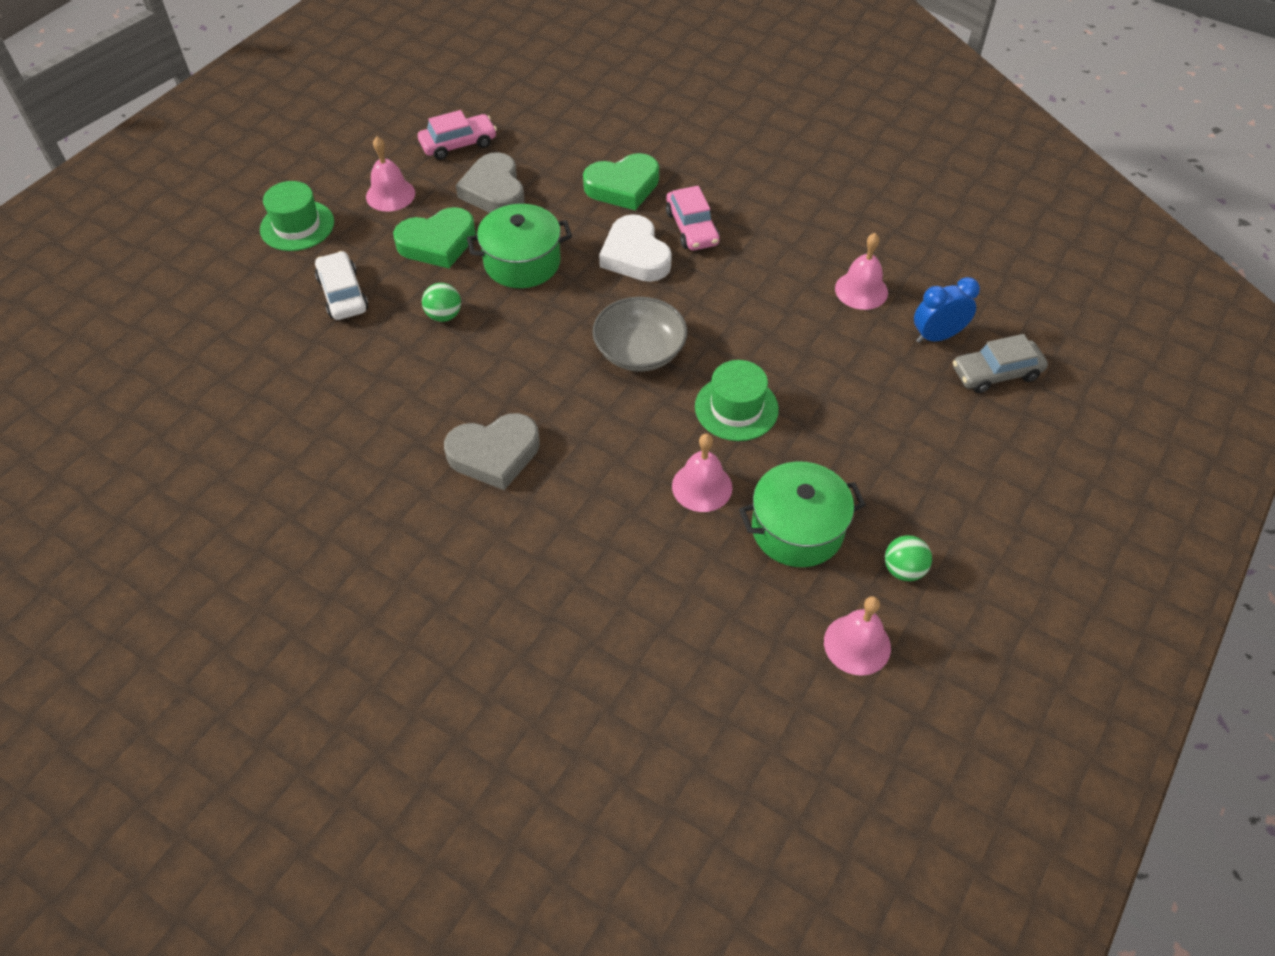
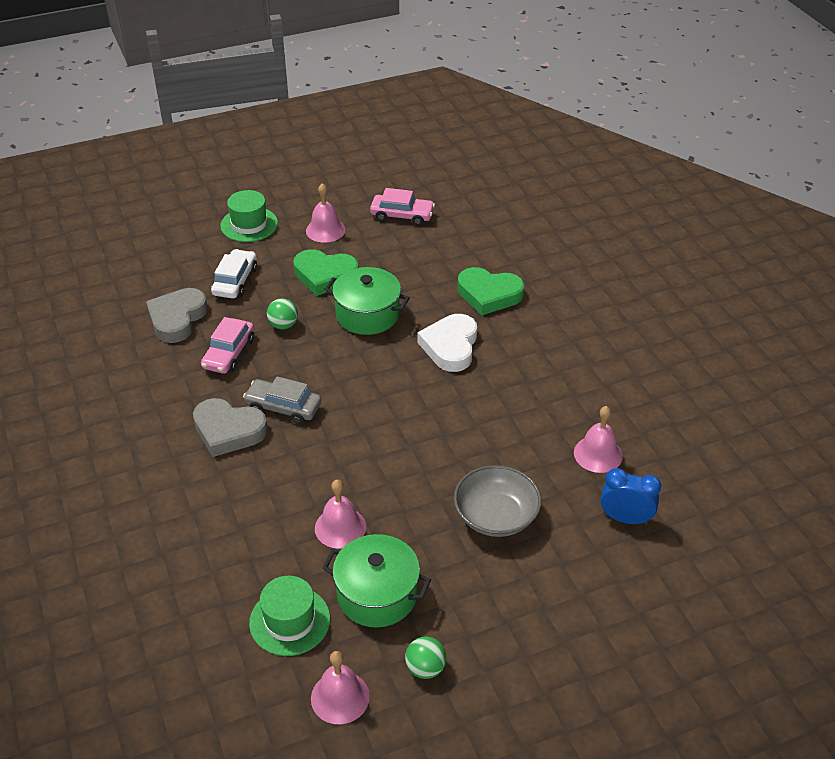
camera: 35 degrees right, 10 degrees down
grey heart [456,152,524,213] -> grey heart moved to [146,288,208,343]
grey bowl [592,297,687,372] -> grey bowl moved to [454,465,541,537]
pink car [666,186,720,250] -> pink car moved to [201,317,254,374]
green hat [695,360,779,441] -> green hat moved to [249,576,330,656]
grey car [953,334,1048,393] -> grey car moved to [243,376,321,424]

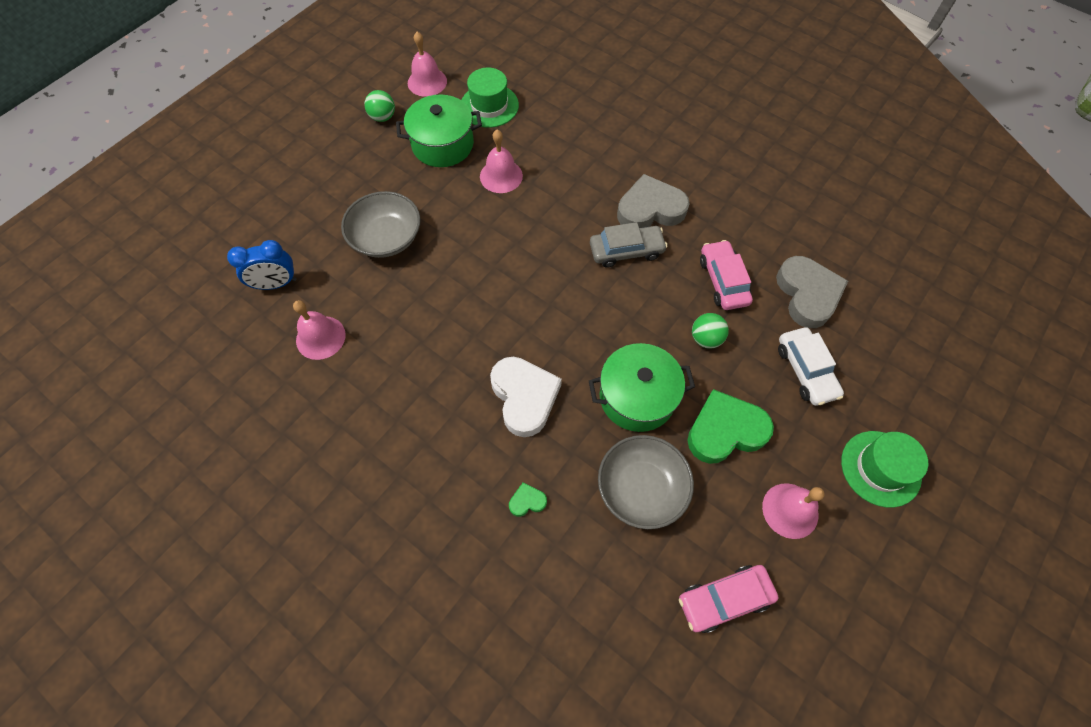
camera: 150 degrees right, 20 degrees up
green heart [458,267,524,315] -> green heart [509,482,547,517], size x0.44
none -> grey bowl [598,435,694,529]

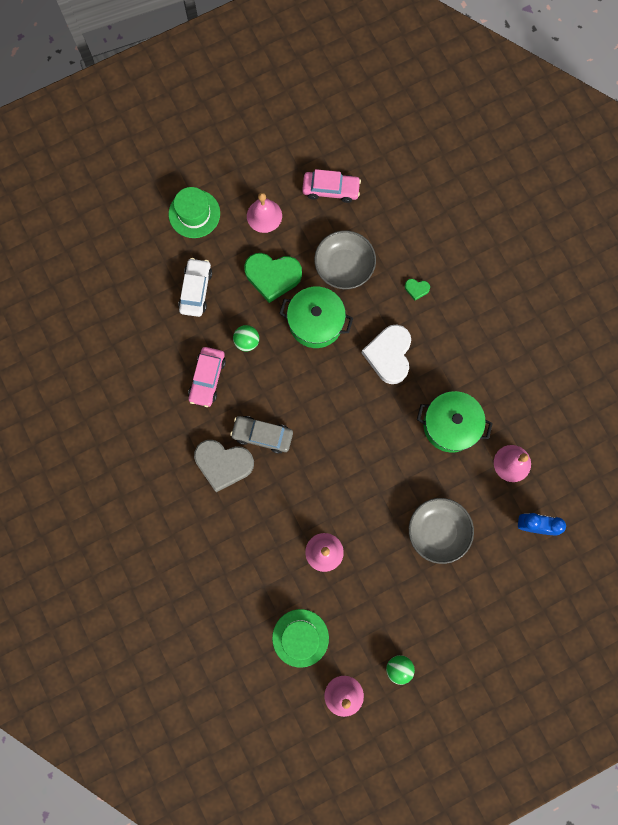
camera: 155 degrees left, 15 degrees up
green pot [396,95,482,167] -> green pot moved to [417,391,493,453]
grey heart [776,256,848,328] -> none

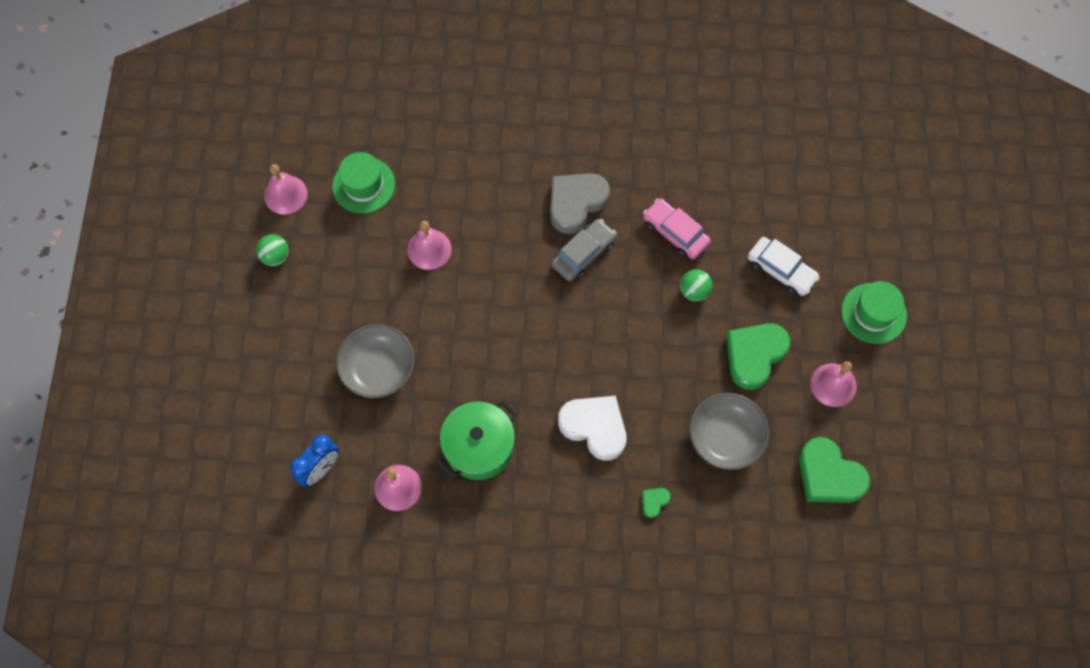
camera: 120 degrees right, 10 degrees down
green pot [279,287,353,348] -> none
pink car [302,169,361,203] -> green heart [799,437,870,503]

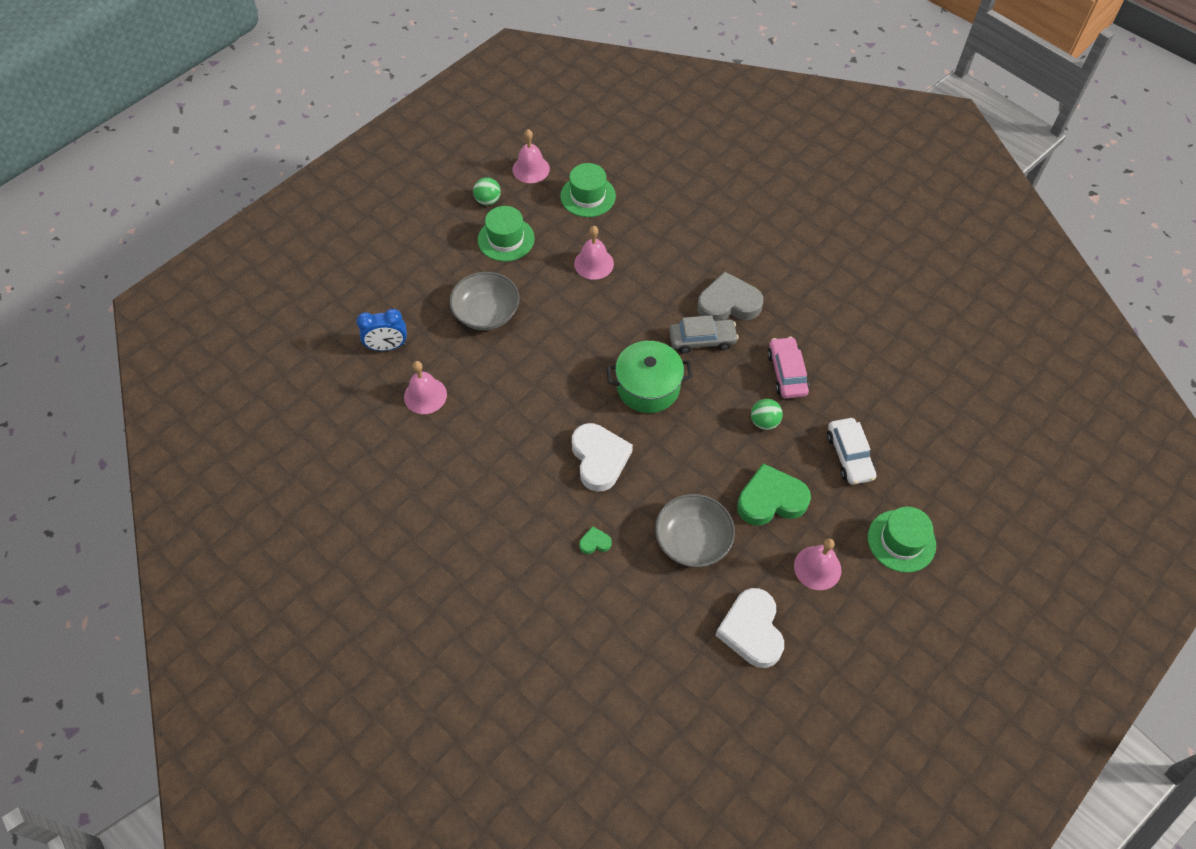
camera: 40 degrees right, 10 degrees down
green pot [437,401,518,480] -> green pot moved to [606,341,693,413]
green heart [799,437,870,503] -> white heart [715,588,784,668]
none -> green hat [478,206,535,261]

